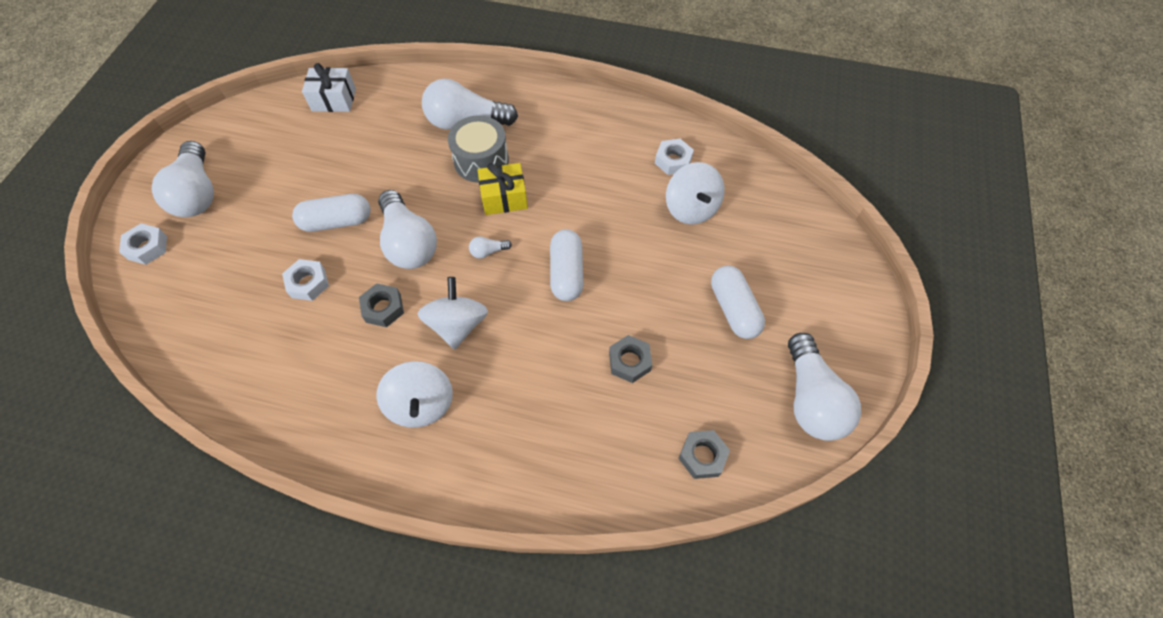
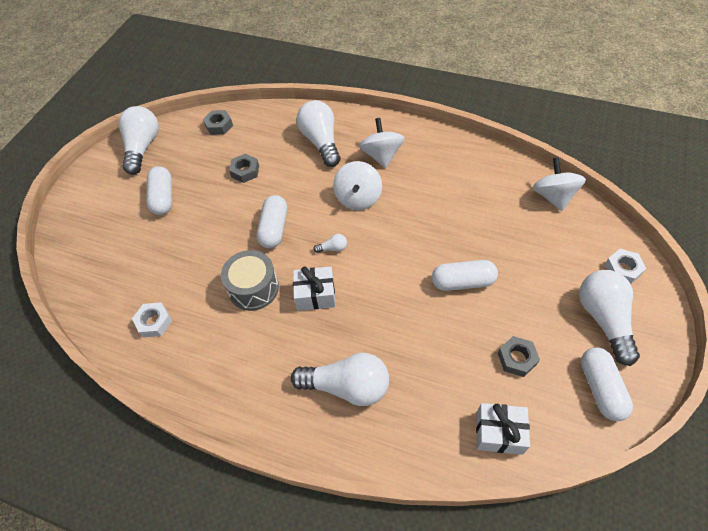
camera: 170 degrees left, 5 degrees down
white nut [282,259,329,301] -> none
grey nut [359,283,404,327] -> grey nut moved to [498,336,540,377]
white light bulb [378,190,437,269] -> white light bulb moved to [297,100,340,167]
grey drum [448,115,509,183] -> grey drum moved to [221,250,279,311]
yellow gift [478,163,528,215] -> white gift [293,267,336,311]
white spinning top [666,162,724,225] -> white spinning top moved to [533,157,586,211]
none -> white capsule [581,347,633,421]

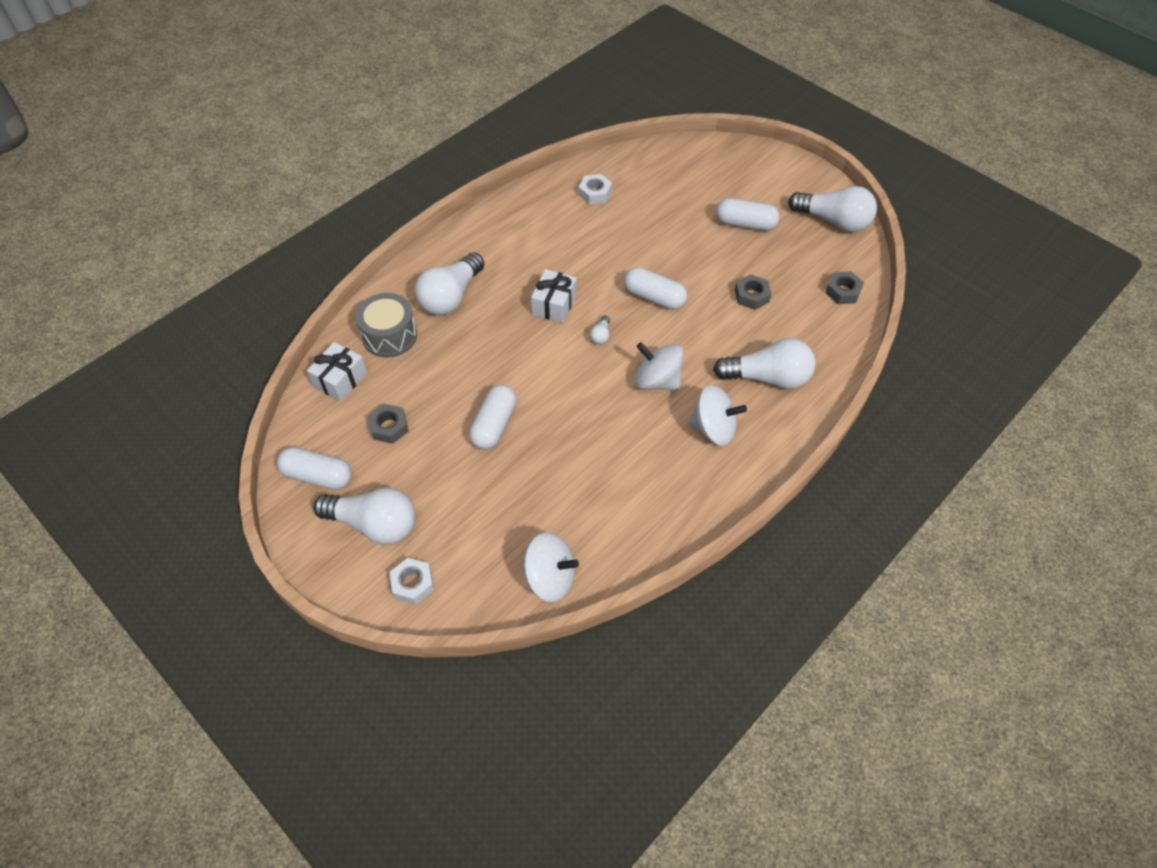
camera: 110 degrees right, 0 degrees up
grey drum [221,250,279,311] -> grey drum moved to [356,293,417,358]

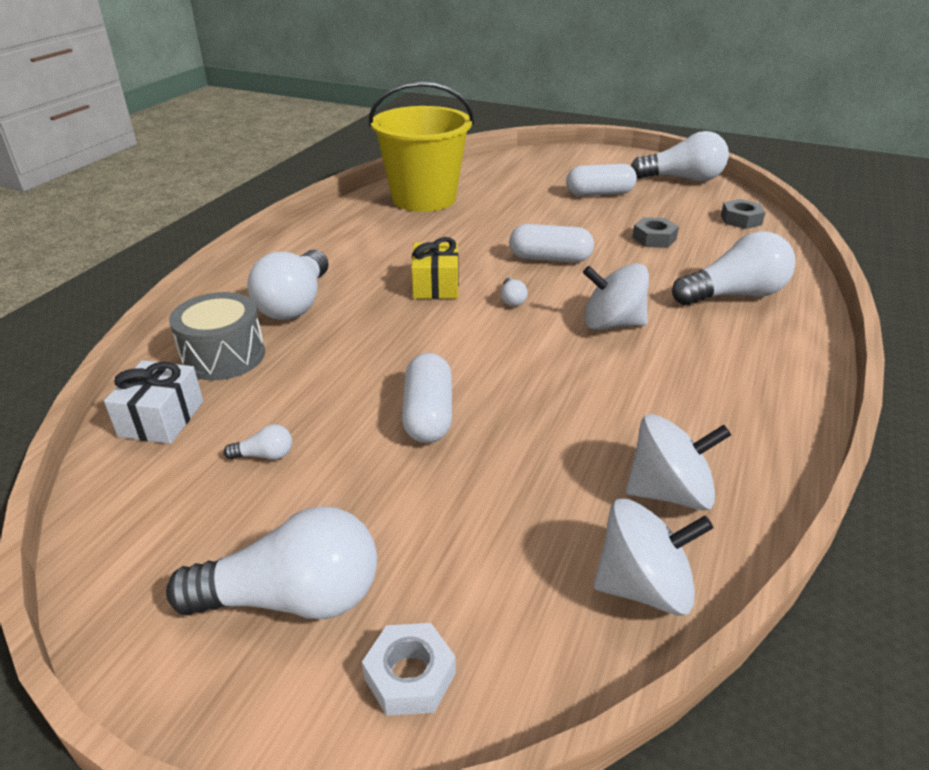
camera: 20 degrees left, 20 degrees down
white capsule [277,447,352,490] -> none
grey nut [368,404,409,444] -> white light bulb [224,424,292,460]
white gift [531,269,577,323] -> yellow gift [411,237,459,299]
white nut [579,174,612,204] -> yellow bucket [369,82,474,212]
white spinning top [689,385,747,446] -> white spinning top moved to [626,414,731,511]

